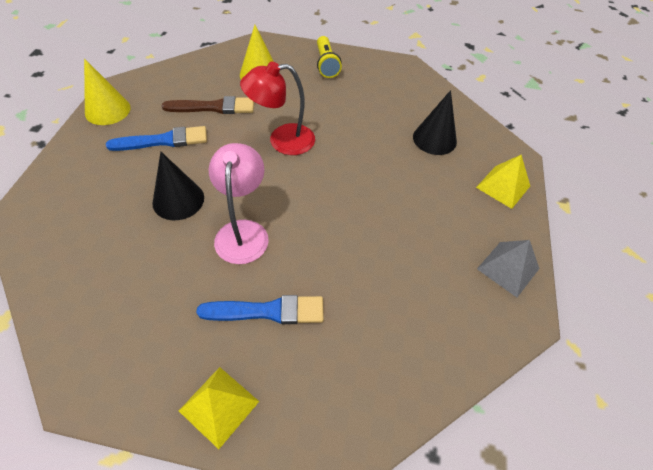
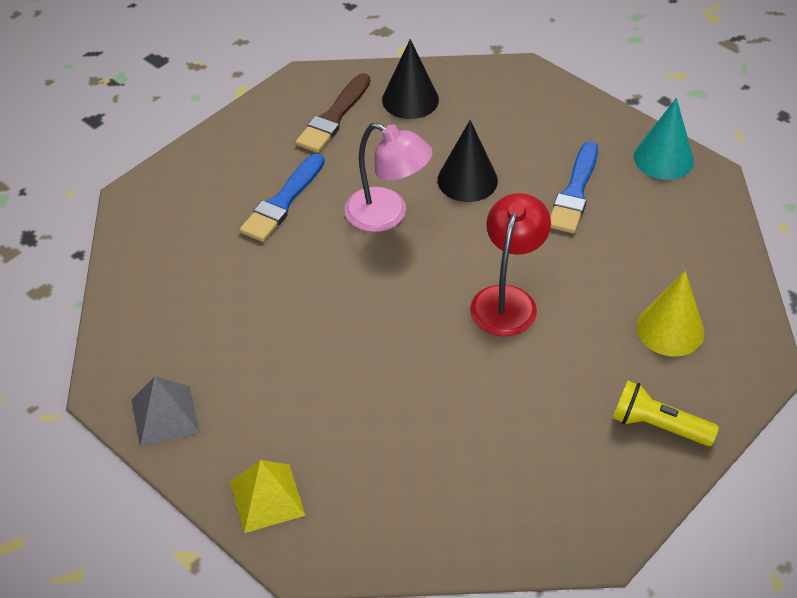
camera: 125 degrees right, 5 degrees down
yellow cone [84,58,131,125] -> turquoise cone [634,98,694,180]
brown brush [162,96,254,114] -> brown brush moved to [296,73,370,153]
yellow pyramid [179,367,259,449] -> none
black cone [413,90,457,155] -> black cone moved to [382,39,439,119]

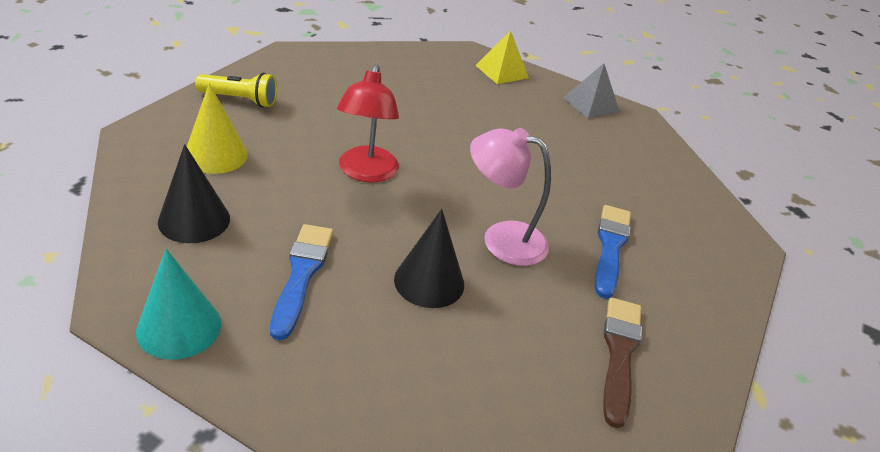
camera: 160 degrees right, 10 degrees down
black cone [382,39,439,119] -> black cone moved to [158,144,230,243]

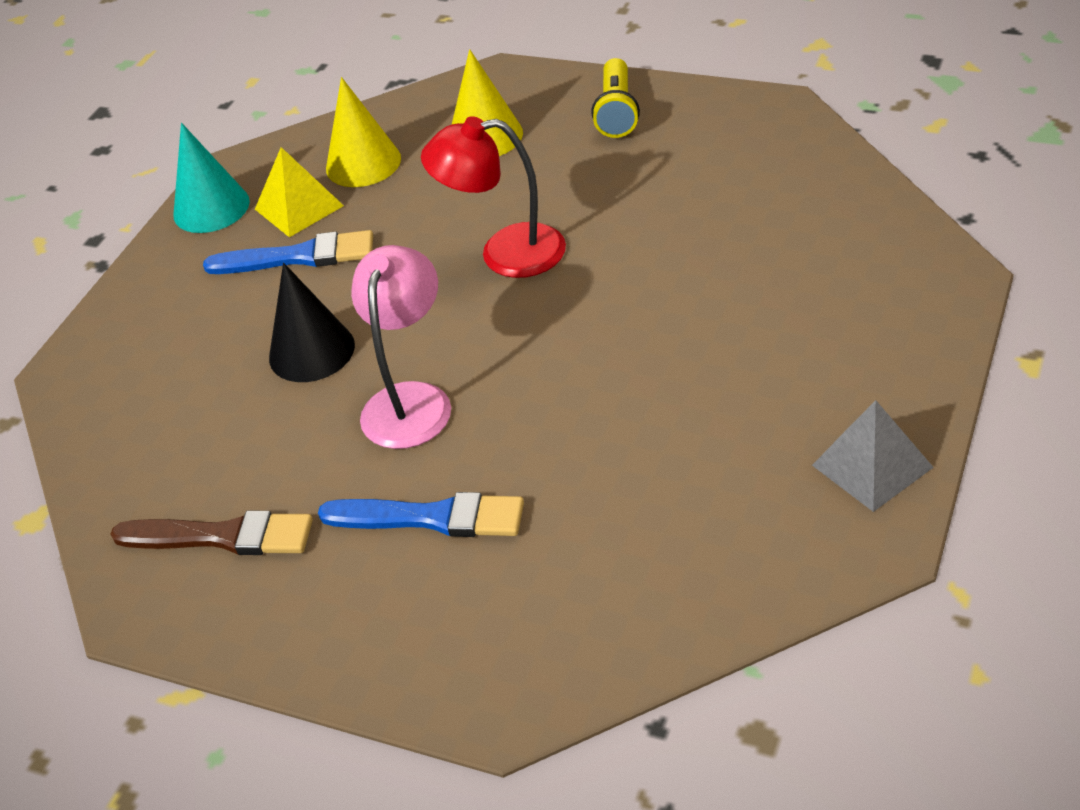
camera: 95 degrees right, 5 degrees up
black cone [158,144,230,243] -> yellow cone [326,77,401,187]
yellow pyramid [475,30,529,84] -> yellow pyramid moved to [255,147,344,237]

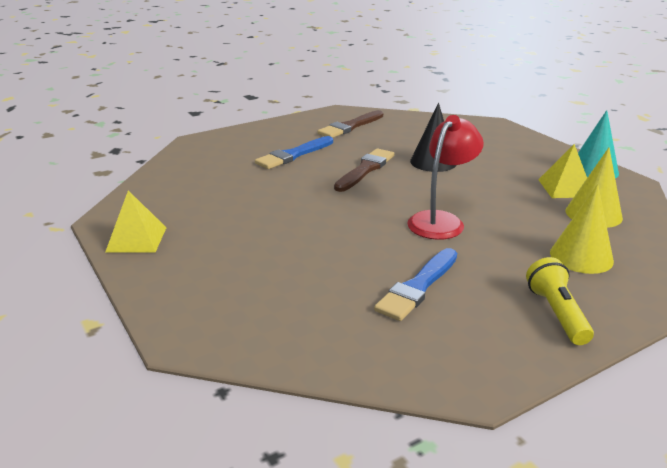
camera: 120 degrees right, 15 degrees down
blue brush [203,230,373,274] -> blue brush moved to [374,248,457,321]
pink lamp [351,245,451,449] -> brown brush [334,148,394,192]
yellow flashlight [591,58,640,138] -> yellow flashlight turned 45 degrees clockwise [526,257,594,345]
grey pyramid [812,400,934,512] -> yellow pyramid [105,190,166,252]

